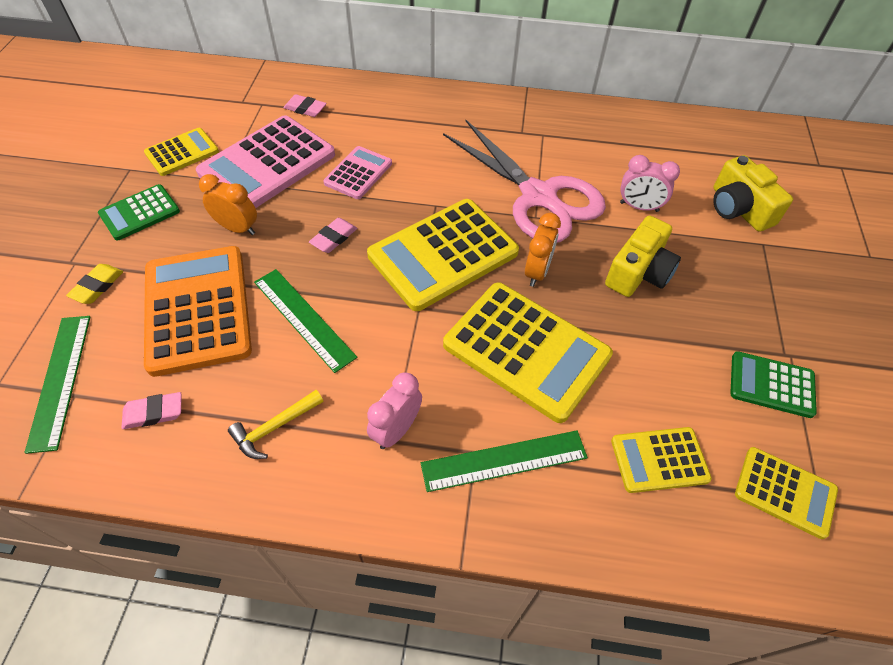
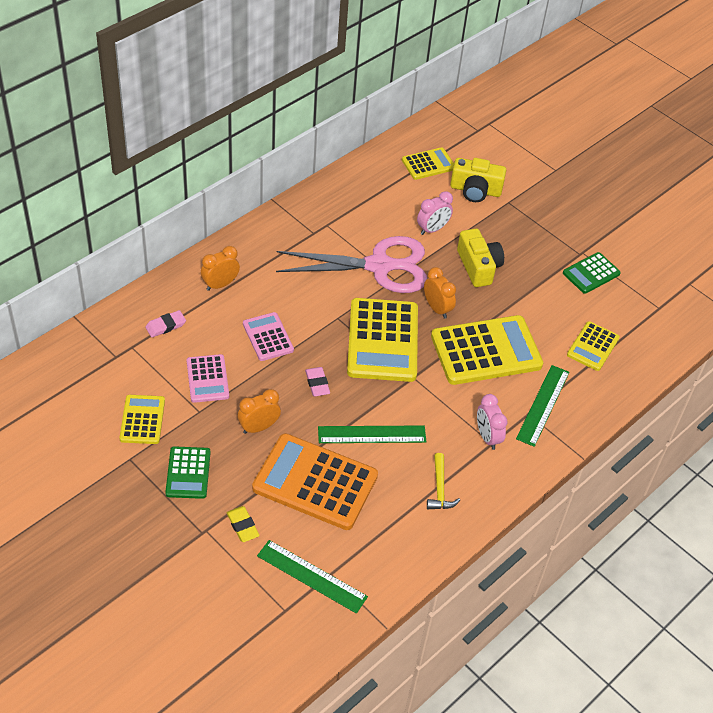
camera: 55 degrees left, 5 degrees down
pink eraser [121,392,181,429] -> none
pink calculator [196,115,335,208] -> pink calculator [187,354,229,403], size x0.54
yellow calculator [735,447,838,539] -> yellow calculator moved to [402,147,454,180]
none -> orange clock [201,246,240,291]

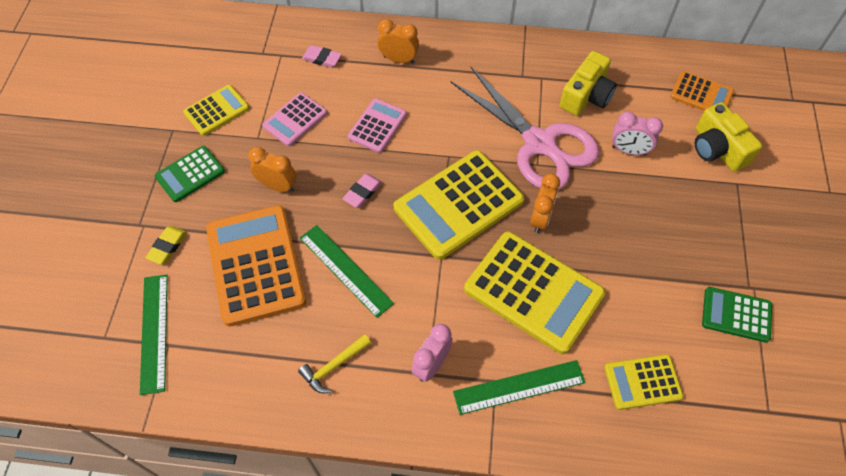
camera: 55 degrees right, 10 degrees up
yellow calculator [402,147,454,180] -> orange calculator [670,71,734,111]
yellow camera [457,229,504,287] -> yellow camera moved to [560,51,617,116]

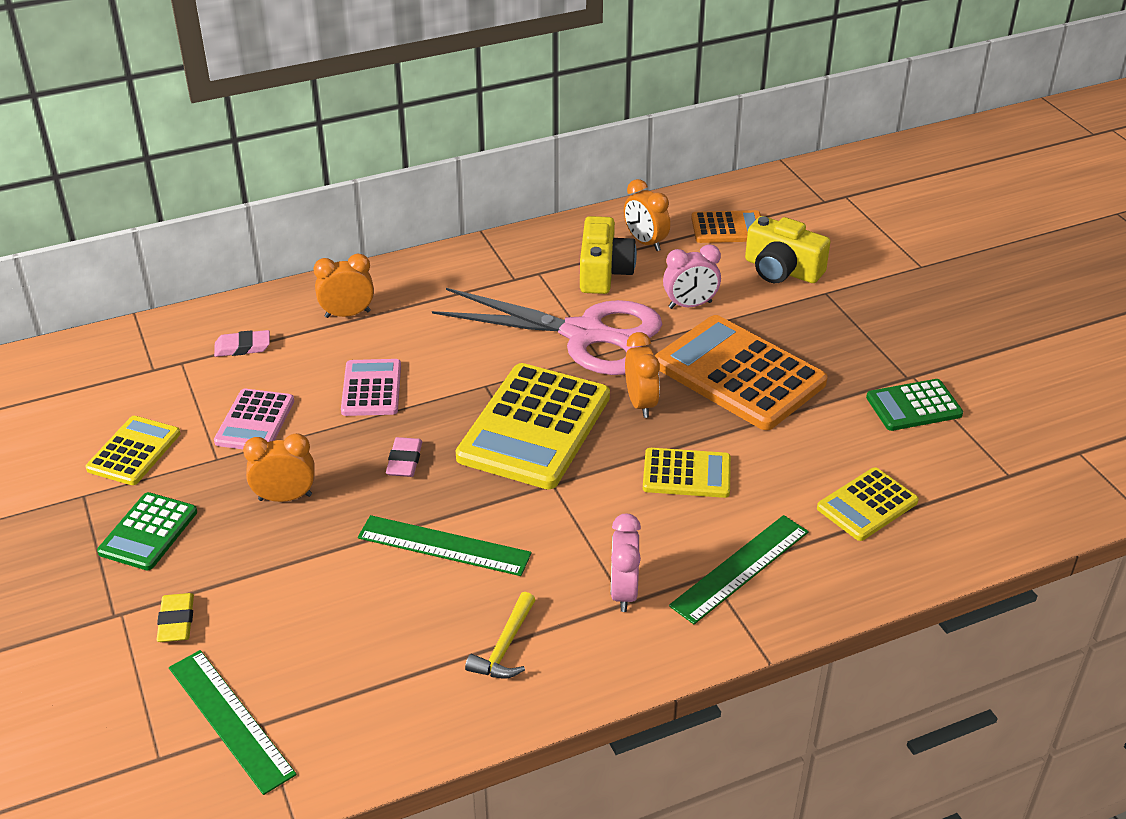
camera: 30 degrees left, 20 degrees down
orange calculator [206,205,306,327] -> orange calculator moved to [655,315,827,430]
yellow calculator [464,231,605,354] -> yellow calculator [643,448,731,498], size x0.54
none -> orange clock [624,179,670,251]

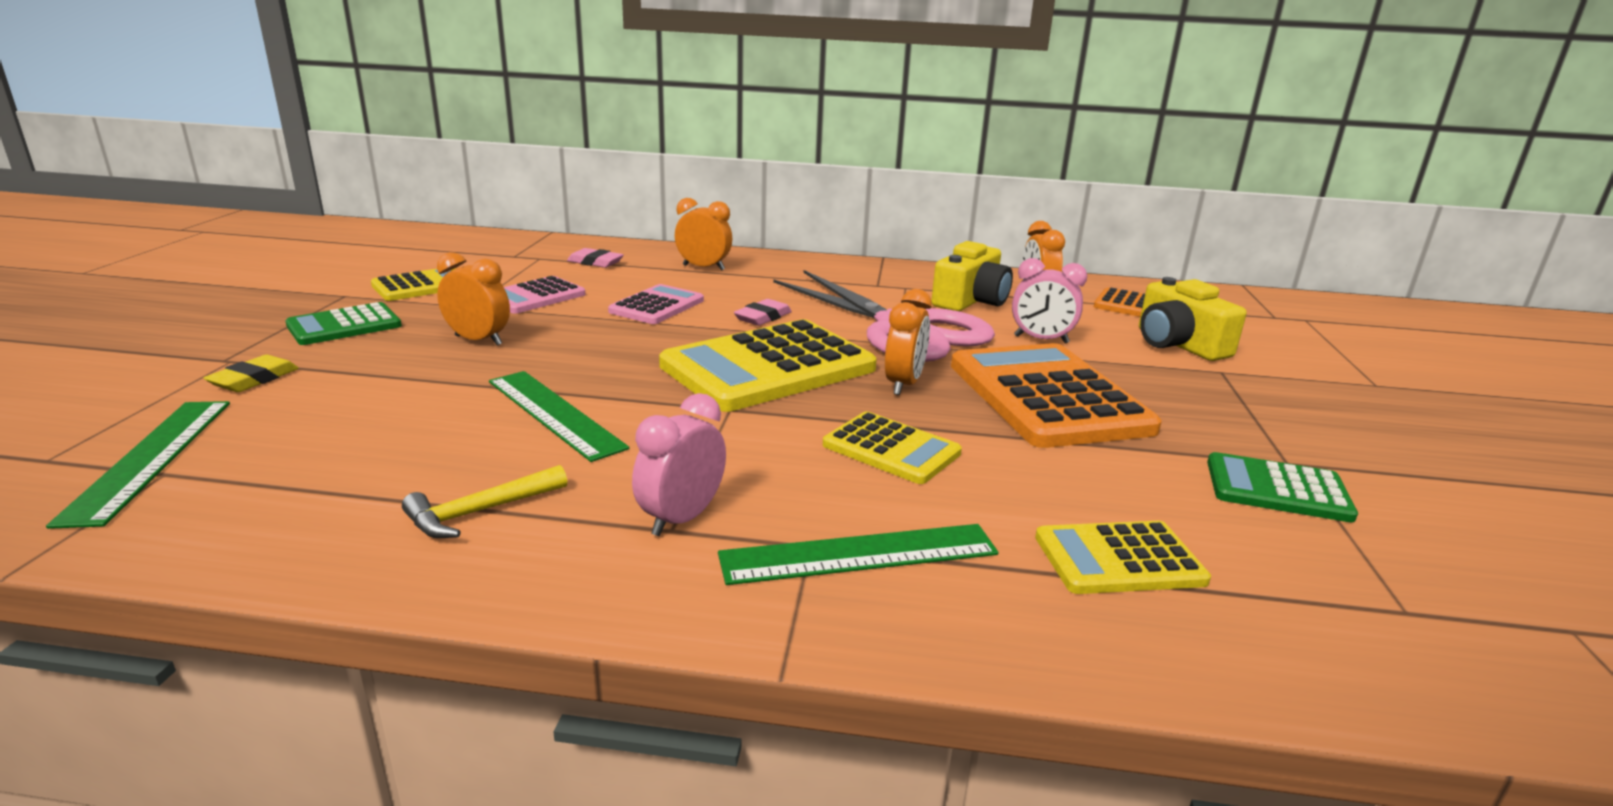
camera: 30 degrees right, 15 degrees down
pink eraser [386,437,422,477] -> pink eraser moved to [734,299,792,326]

